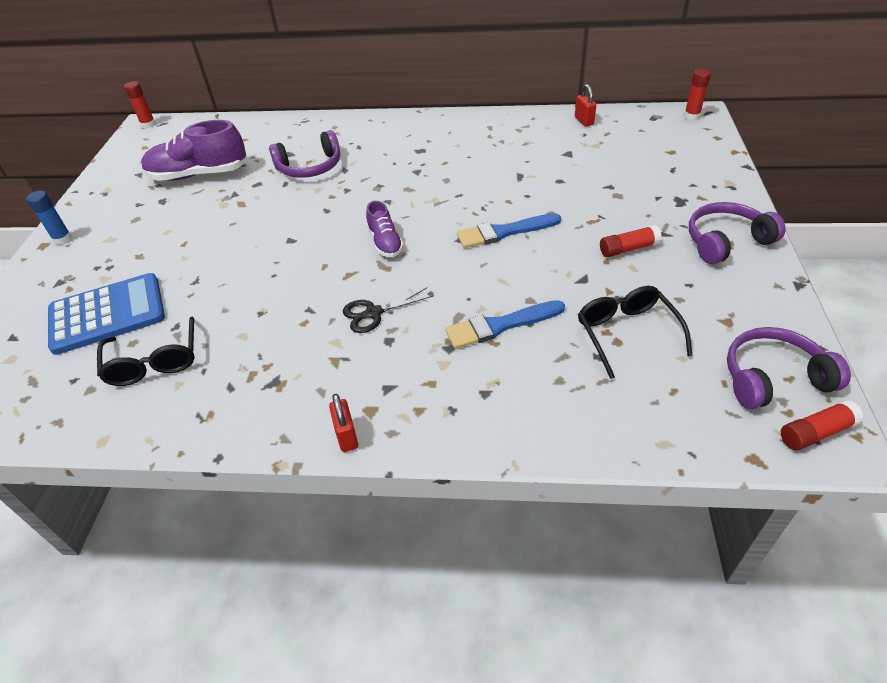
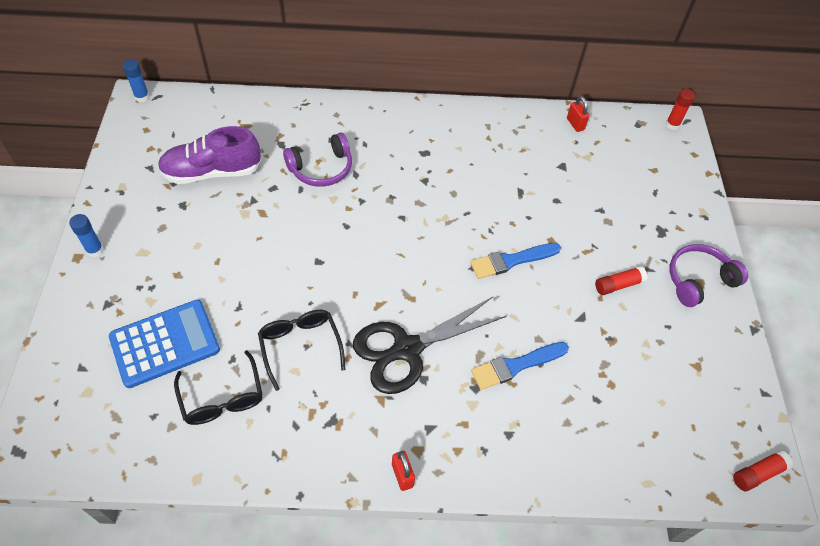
camera: 10 degrees left, 10 degrees up
red glue stick [124,81,156,128] -> blue glue stick [123,59,149,102]
black scissors [343,287,434,333] -> black scissors [353,297,507,394], size x2.01
purple shoe [366,201,404,257] -> none
black glasses [578,286,693,379] -> black glasses moved to [258,310,346,391]
purple headphones [727,327,851,409] -> none

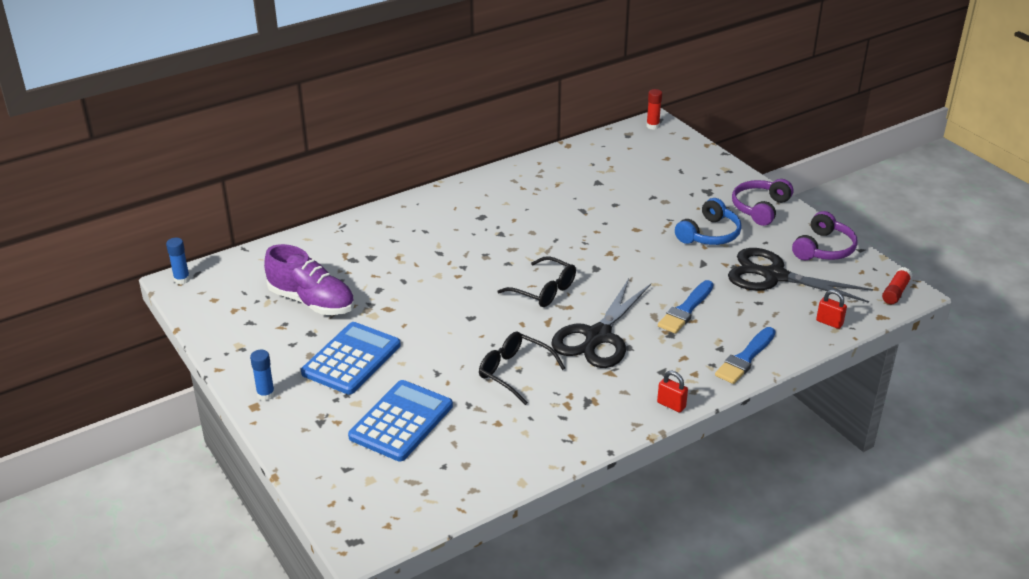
camera: 30 degrees left, 20 degrees down
purple shoe [158,126,261,184] -> purple shoe turned 105 degrees counterclockwise [264,244,354,315]
black glasses [174,350,263,425] -> black glasses moved to [498,256,576,307]
purple headphones [283,133,352,187] -> purple headphones moved to [792,211,858,260]
blue brush [470,243,561,279] -> blue brush moved to [715,327,776,384]
red padlock [567,96,590,132] -> red padlock moved to [816,290,847,329]
red glue stick [595,266,648,295] -> blue headphones [675,198,742,245]
none -> blue calculator [301,322,401,395]
none -> black scissors [728,248,873,303]

